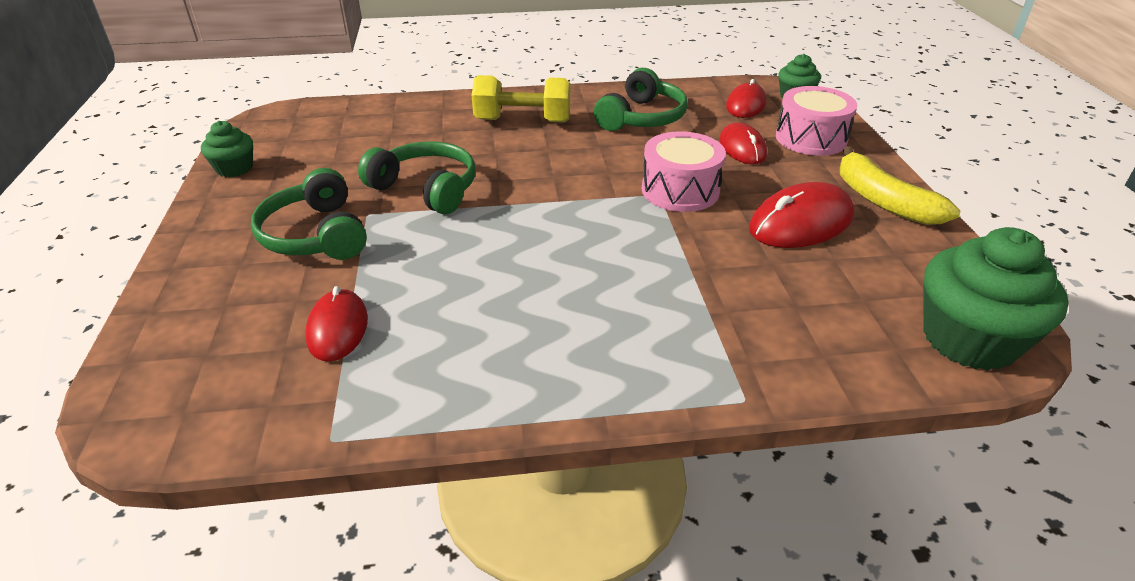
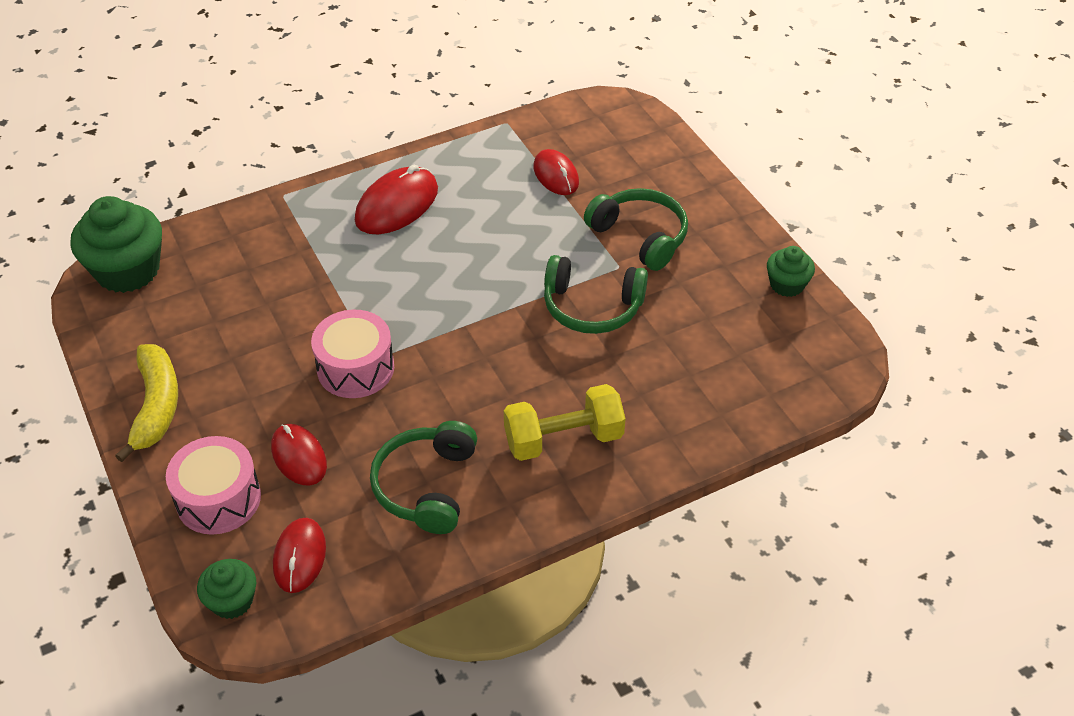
camera: 160 degrees right, 10 degrees up
red mouse [749,182,855,248] -> red mouse moved to [355,165,438,234]
yellow banana [840,146,960,225] -> yellow banana turned 45 degrees clockwise [115,344,178,462]

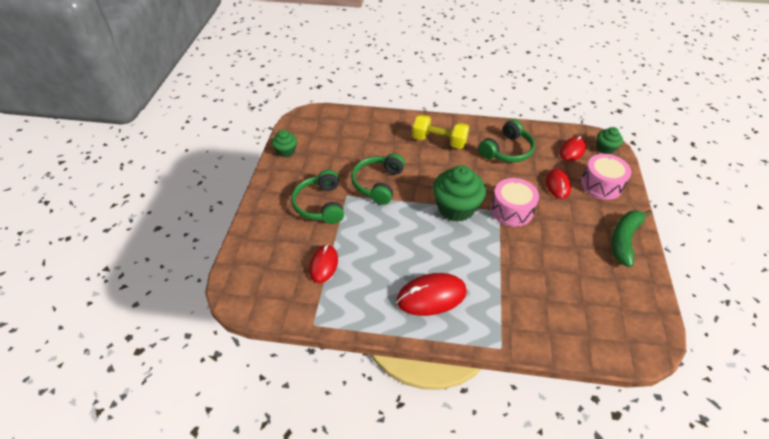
camera: 145 degrees left, 0 degrees up
green cupcake [70,196,162,293] -> green cupcake moved to [433,165,486,222]
yellow banana [115,344,178,462] -> green banana [611,210,652,267]
green headphones [544,255,648,334] -> green headphones turned 120 degrees counterclockwise [351,154,405,205]

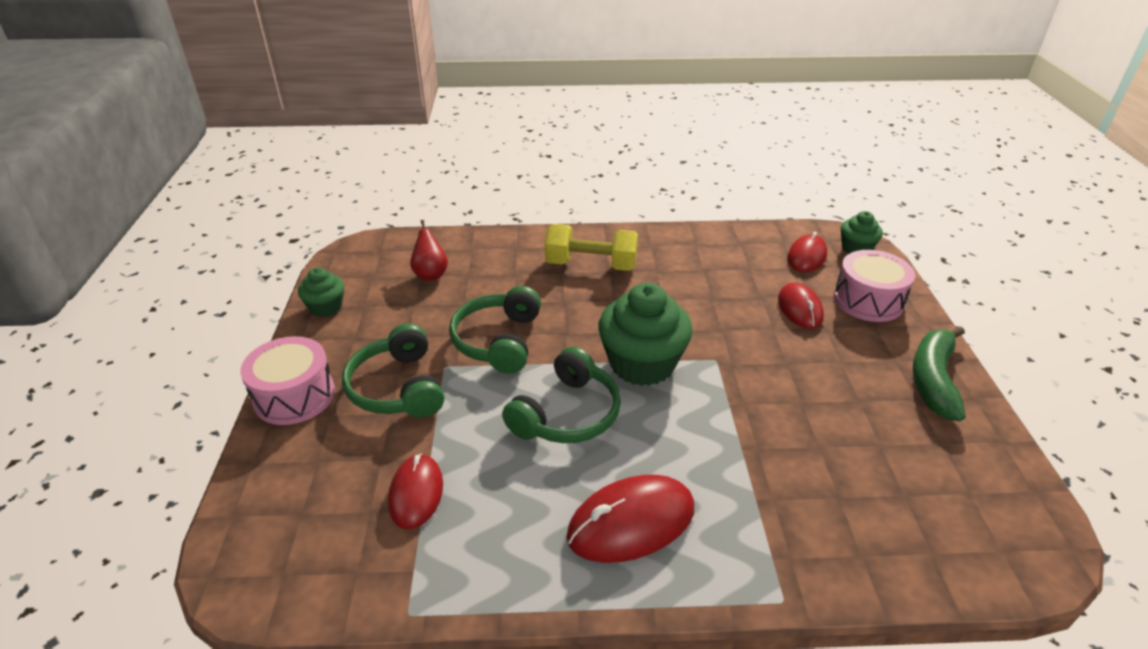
camera: 10 degrees left, 10 degrees down
green headphones [479,119,535,163] -> green headphones moved to [502,346,621,443]
pink drum [491,178,539,227] -> pink drum moved to [240,336,335,425]
none -> red pear [410,220,448,281]

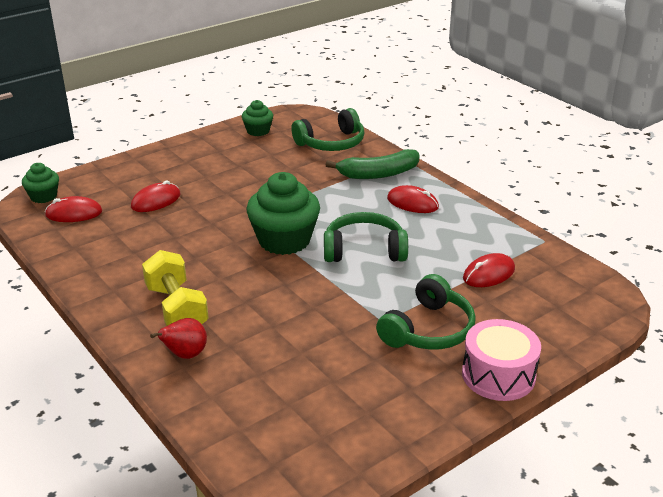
camera: 125 degrees left, 5 degrees down
green cupcake [298,267,344,317] -> green cupcake moved to [242,100,273,136]
red pear [410,220,448,281] -> red pear moved to [150,318,207,359]
green headphones [449,286,541,374] -> green headphones moved to [291,108,365,151]
red mouse [566,475,694,563] -> red mouse [387,185,439,213], size x0.66
pink drum [834,250,915,322] -> none
green banana [913,327,966,421] -> green banana moved to [326,149,419,179]

